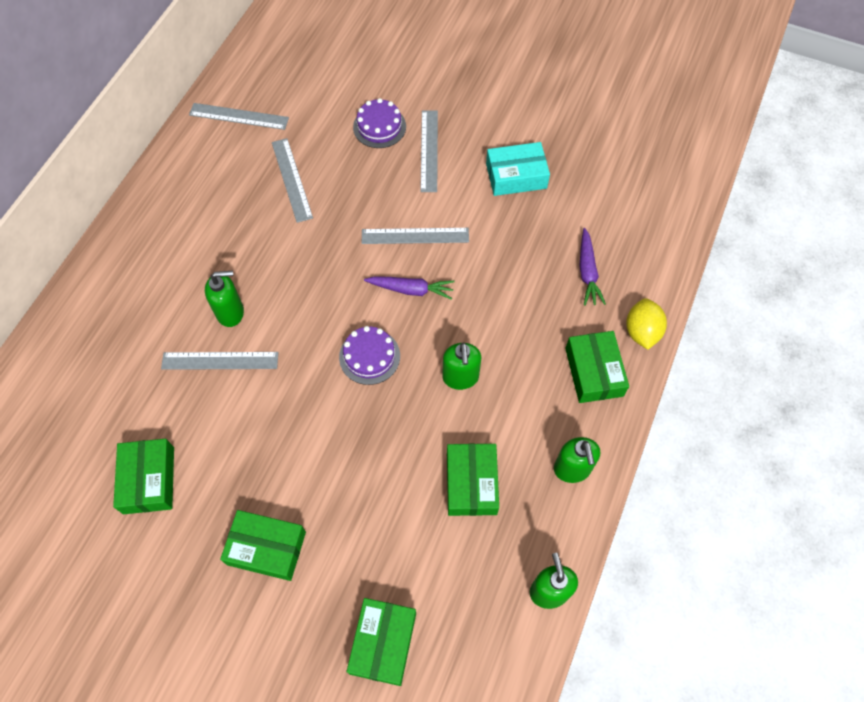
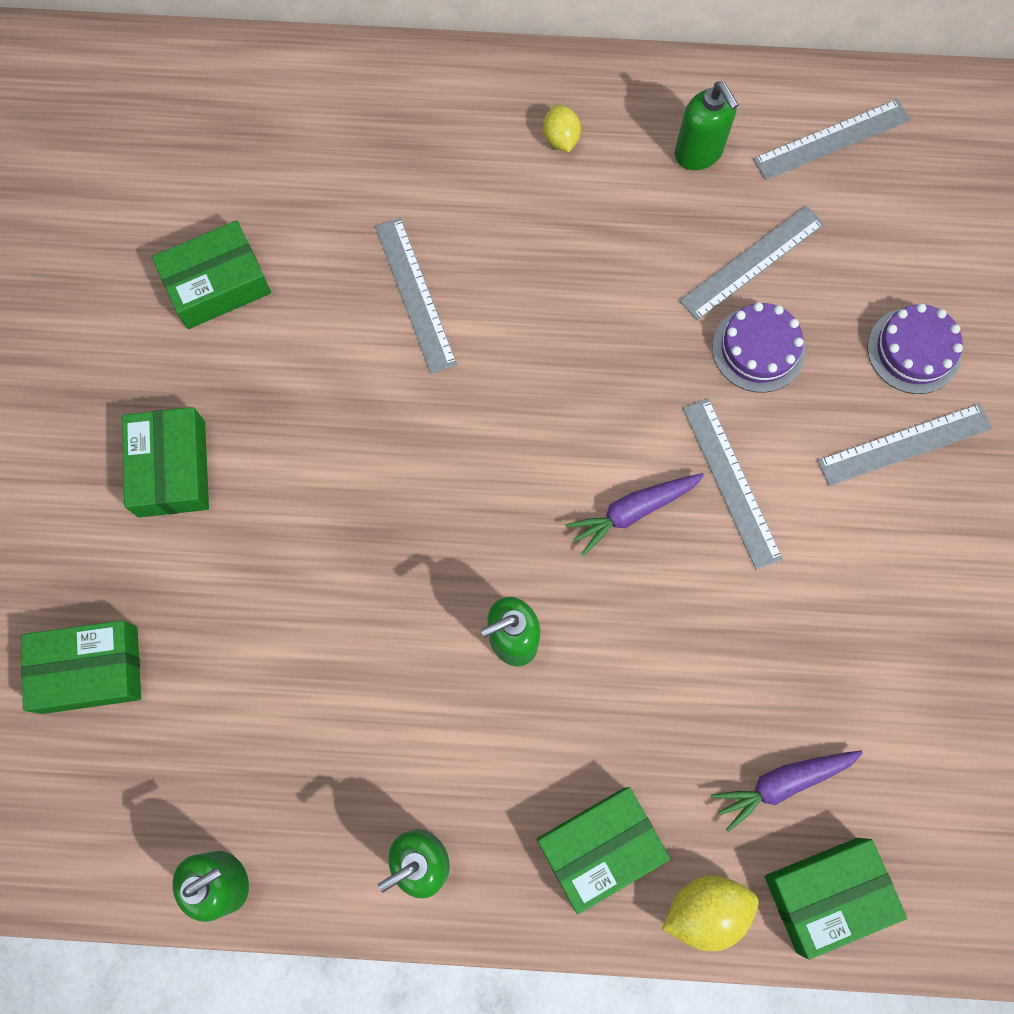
camera: 70 degrees right, 10 degrees up
grey ruler [189,103,289,130] -> grey ruler turned 75 degrees clockwise [753,99,910,180]
green soap dispenser [205,271,244,327] -> green soap dispenser moved to [675,82,739,170]
purple cake [339,326,400,385] -> purple cake moved to [712,302,805,393]
purple carrot [364,276,455,300] -> purple carrot turned 75 degrees clockwise [565,473,704,556]
green box [447,444,499,516] -> green box moved to [765,838,907,960]
turquoise box [486,142,550,196] -> none
none -> yellow lemon [543,105,581,152]

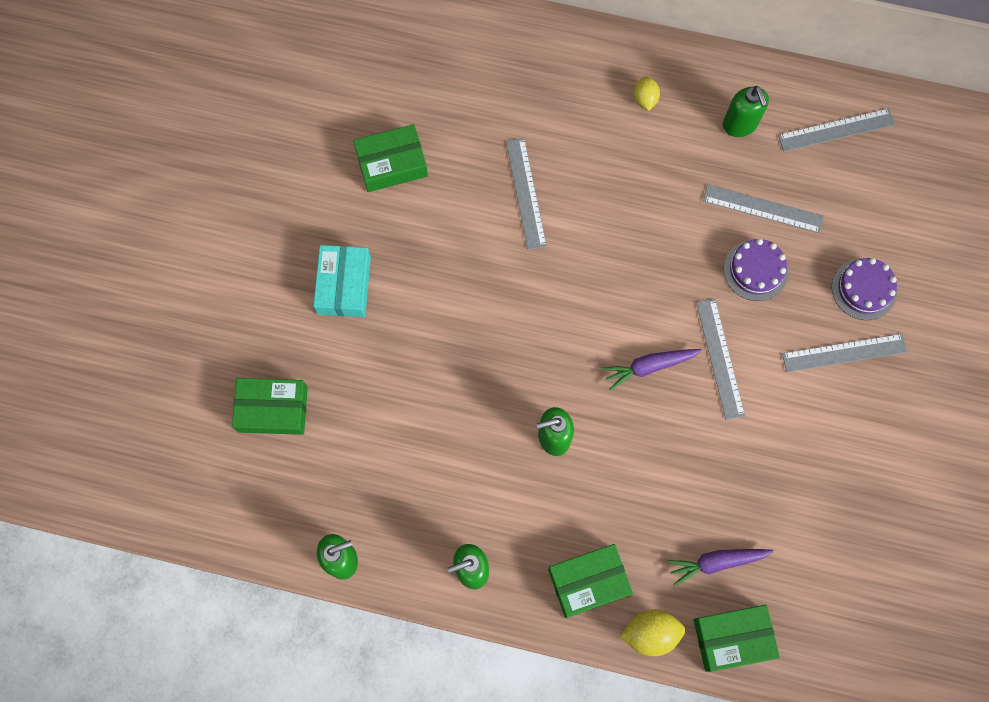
camera: 10 degrees right, 0 degrees up
green box [122,407,209,518] -> turquoise box [313,245,371,317]
grey ruler [680,205,824,321] -> grey ruler turned 45 degrees clockwise [703,184,824,233]

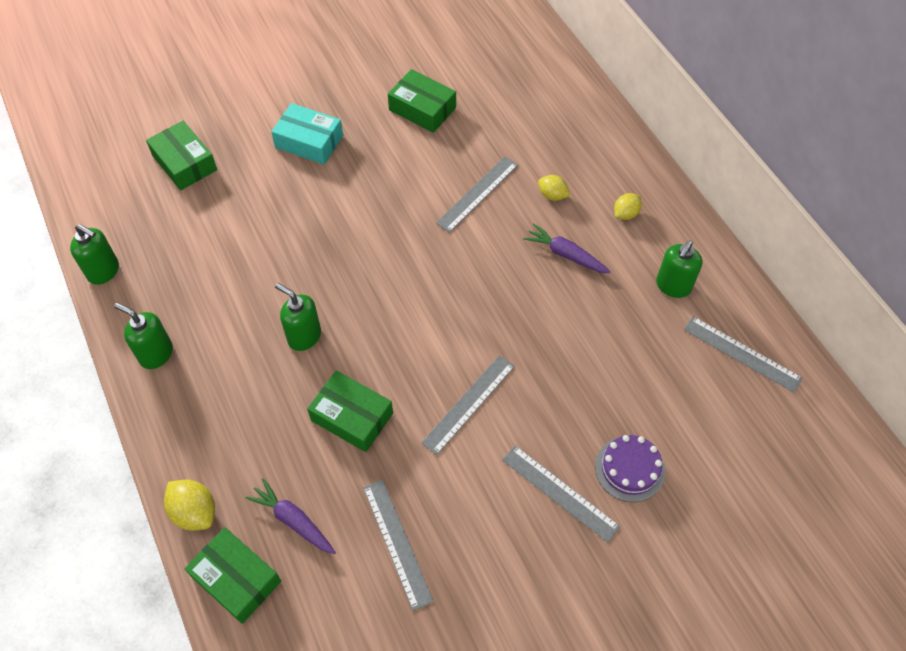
camera: 50 degrees right, 15 degrees down
turquoise box [313,245,371,317] -> turquoise box turned 60 degrees clockwise [271,103,343,165]
green box [548,544,633,618] -> green box moved to [307,370,393,452]
purple carrot [602,349,702,391] -> purple carrot moved to [523,224,611,273]
grey ruler [703,184,824,233] -> grey ruler moved to [363,480,434,611]
purple cake [724,239,789,301] -> none
none -> yellow lemon [538,175,570,201]

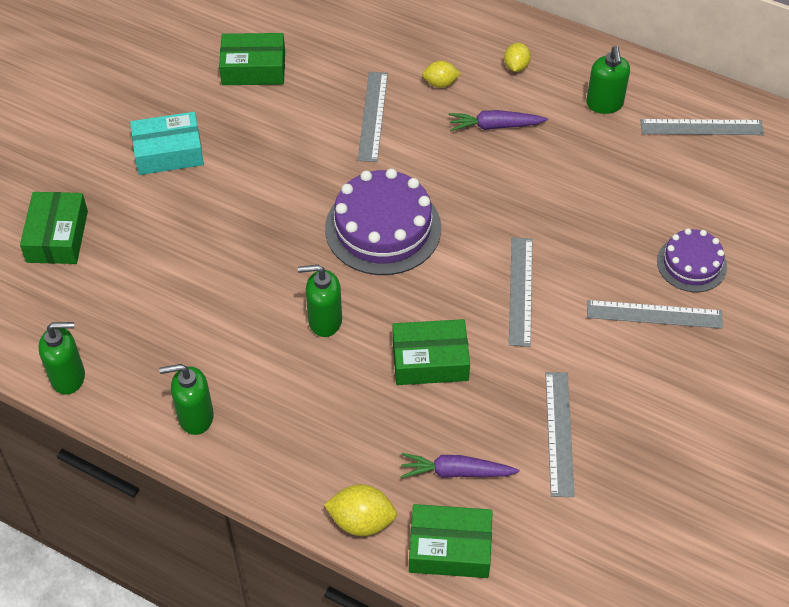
camera: 35 degrees left, 5 degrees down
green box [146,121,217,190] -> green box turned 75 degrees clockwise [20,192,88,264]
grey ruler [363,480,434,611] -> grey ruler turned 60 degrees clockwise [545,372,575,497]
none -> purple cake [325,168,441,275]

